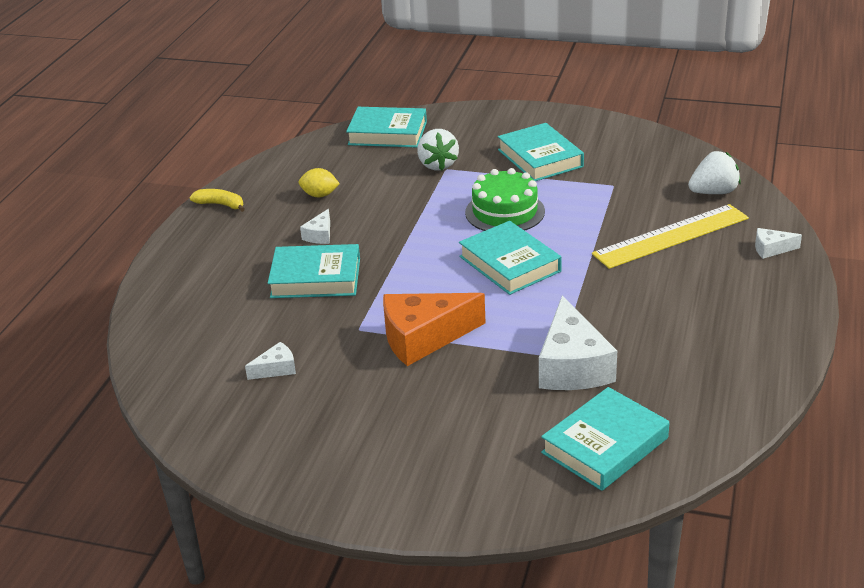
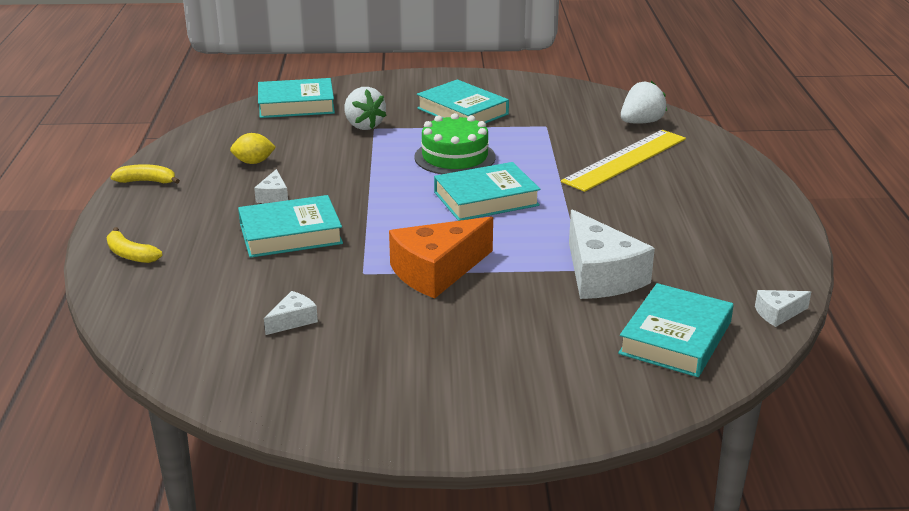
camera: 20 degrees left, 5 degrees down
turquoise book [459,221,562,295] -> turquoise book turned 60 degrees counterclockwise [434,162,541,221]
white cheese [755,228,802,259] -> white cheese moved to [755,290,811,327]
none -> yellow banana [107,227,162,263]

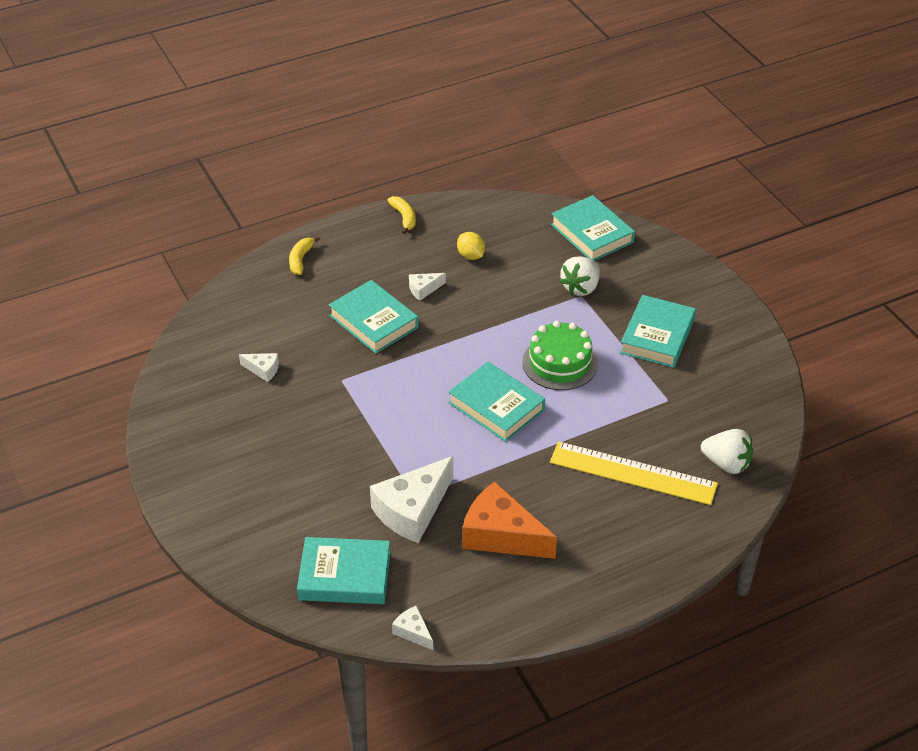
camera: 65 degrees right, 15 degrees up
orange cheese [389,217,493,299] -> orange cheese moved to [463,482,557,559]

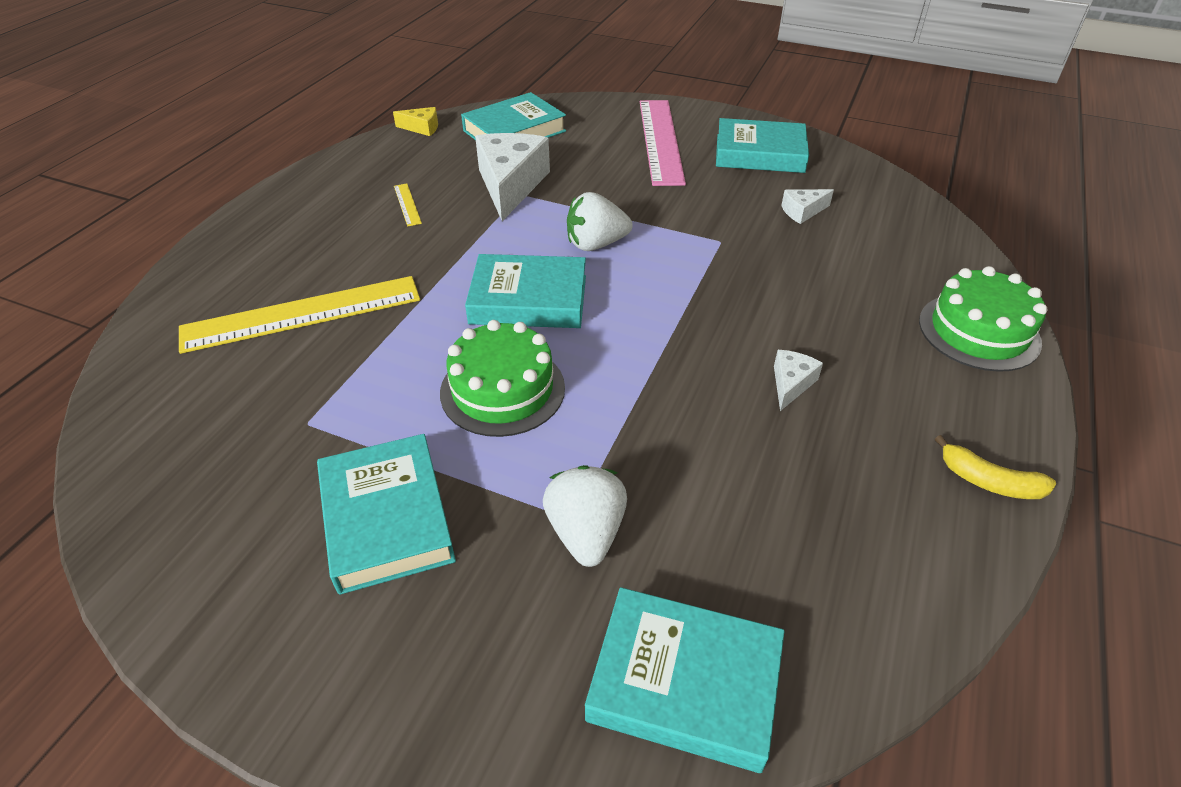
camera: 140 degrees right, 0 degrees up
yellow banana [289,236,320,275] -> green cake [919,266,1048,372]
turquoise book [329,280,419,354] -> turquoise book moved to [716,118,809,173]
white cheese [392,606,433,650] -> yellow cheese [393,107,438,136]
yellow lemon [457,232,485,260] -> none
orange cheese [463,482,557,559] -> yellow ruler [394,184,422,226]
white strawberry [701,429,753,474] -> white strawberry moved to [567,192,633,251]
none -> pink ruler [640,100,686,186]

